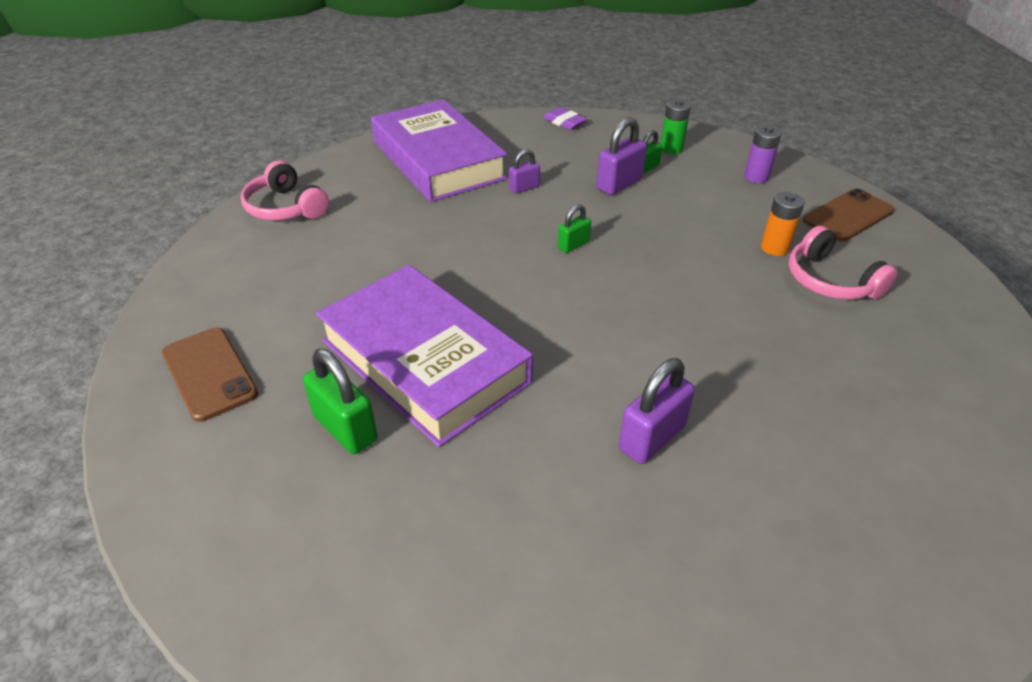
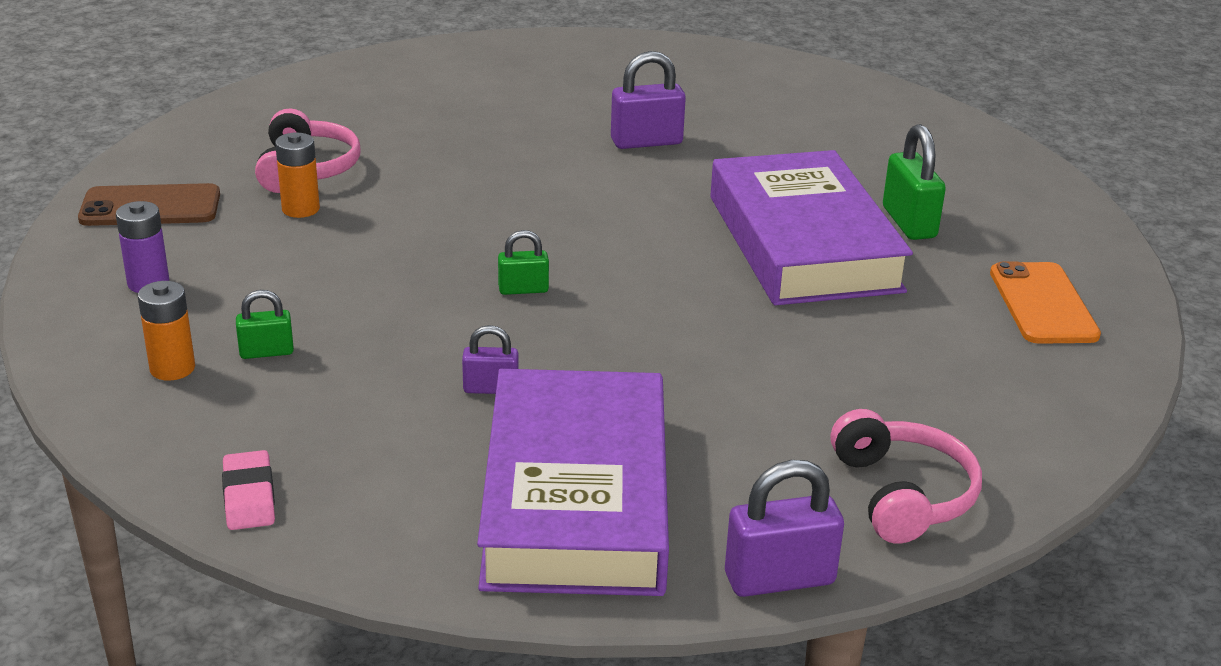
camera: 150 degrees left, 10 degrees down
brown phone [162,328,258,422] -> orange phone [990,261,1101,344]
purple eraser [543,107,587,130] -> pink eraser [222,450,275,530]
purple padlock [597,117,647,195] -> purple padlock moved to [725,460,844,597]
green battery [661,99,691,154] -> orange battery [138,281,195,381]

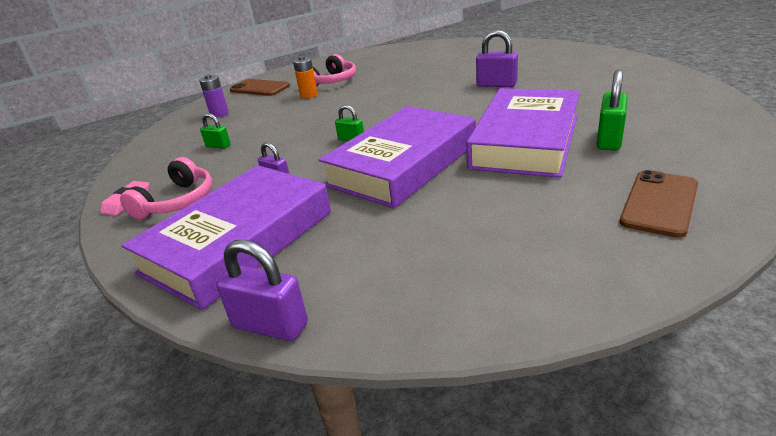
camera: 40 degrees right, 0 degrees up
orange battery [138,281,195,381] -> none
pink headphones [831,409,982,544] -> pink headphones moved to [120,157,212,219]
orange phone [990,261,1101,344] -> brown phone [620,170,698,238]
none -> purple book [319,106,476,208]

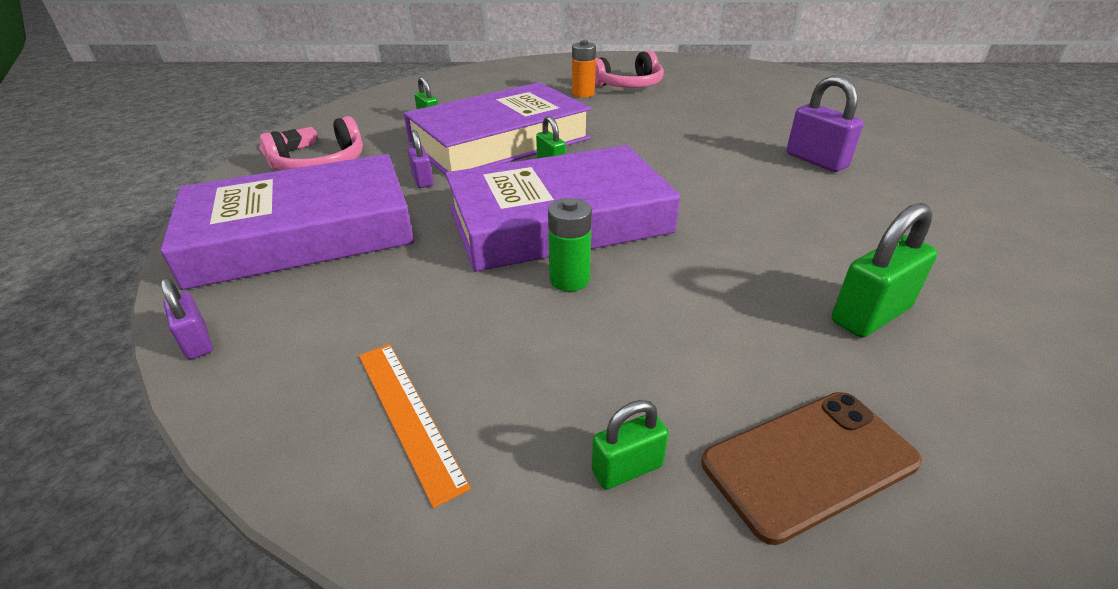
camera: 30 degrees right, 5 degrees up
purple battery [199,74,229,118] -> none
purple padlock [216,240,308,341] -> purple padlock [161,278,213,360], size x0.59
brown phone [230,79,290,96] -> none
purple book [466,88,580,178] -> purple book moved to [404,82,591,174]
none -> orange ruler [359,344,471,508]
none -> green battery [548,198,592,291]
none -> green padlock [592,400,669,490]

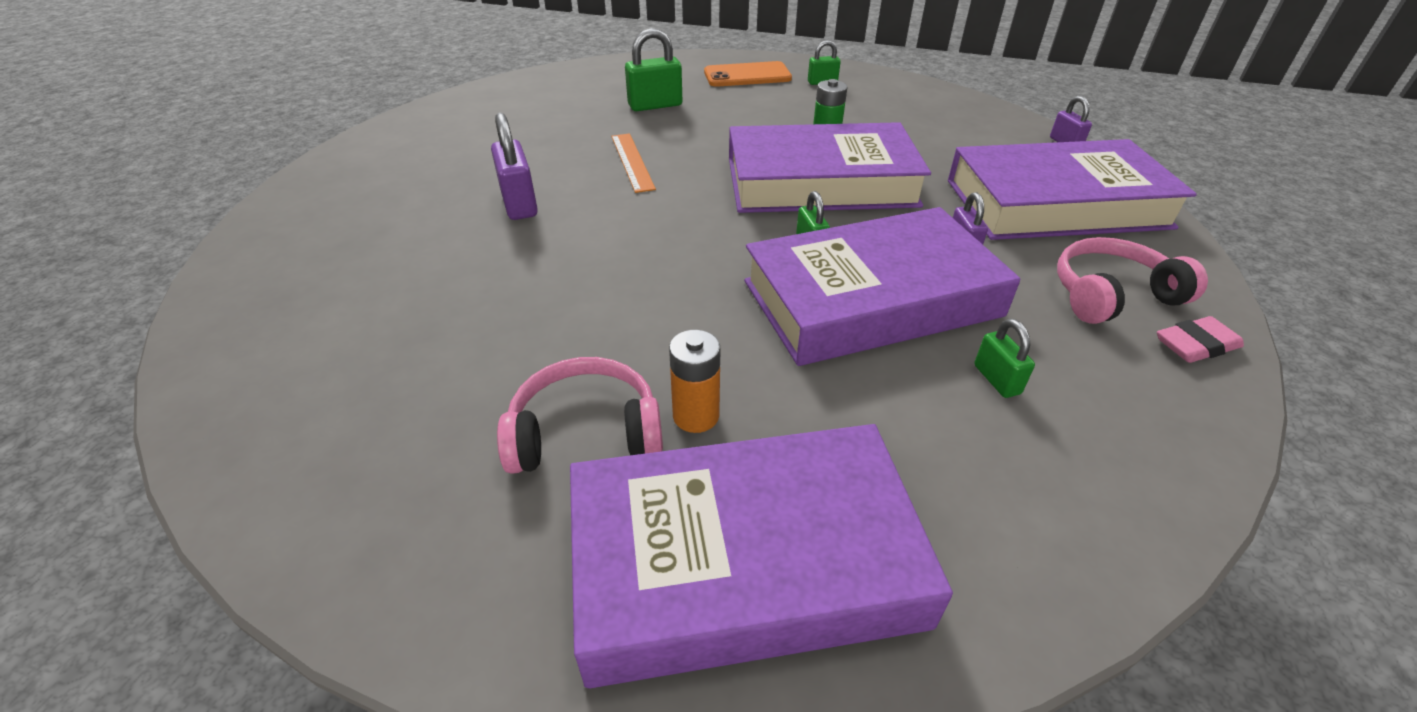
camera: 165 degrees left, 5 degrees up
orange ruler [359,344,471,508] -> orange ruler moved to [611,133,656,193]
brown phone [701,392,922,545] -> orange phone [704,61,792,87]
none -> purple book [570,424,953,688]

